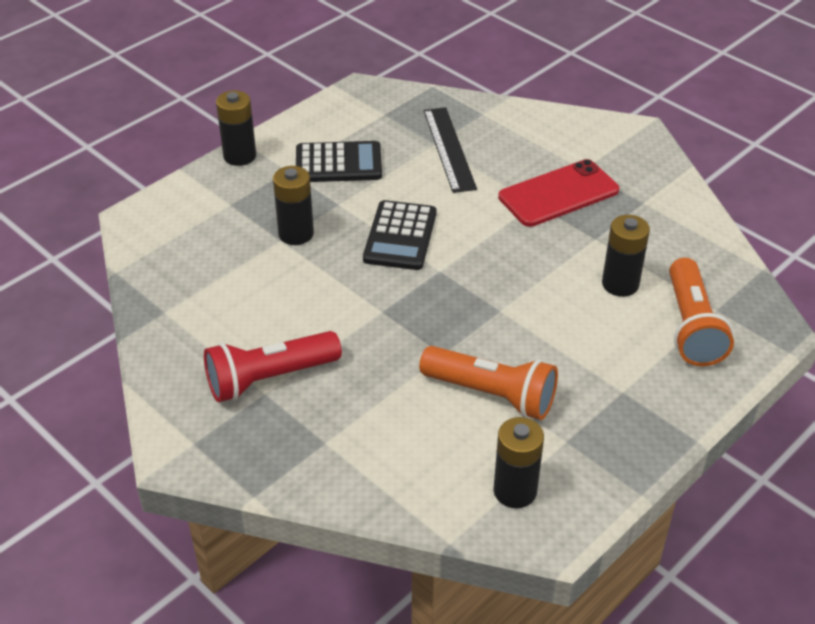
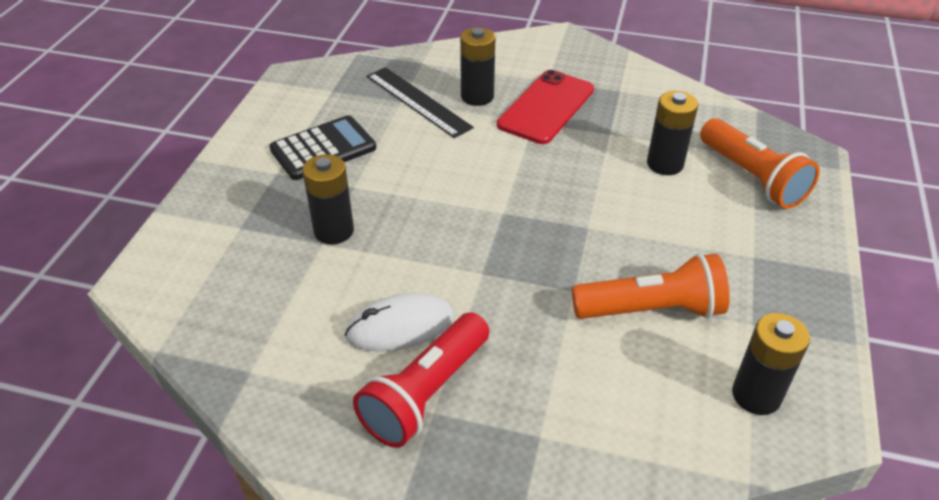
camera: 30 degrees left, 0 degrees up
black battery [216,90,256,166] -> black battery moved to [460,27,496,106]
black calculator [363,200,437,270] -> none
none -> white mouse [345,293,454,352]

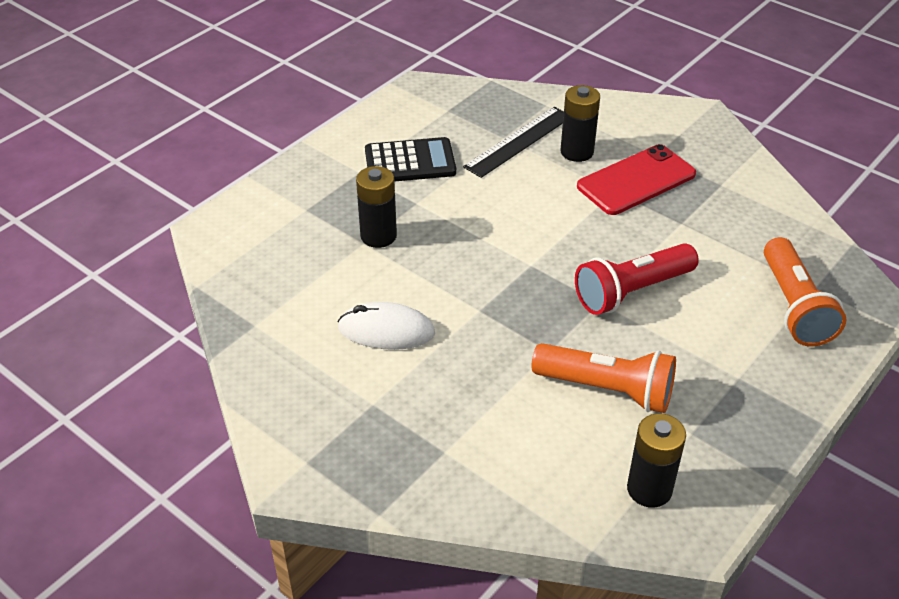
camera: 25 degrees right, 0 degrees up
red flashlight [353,312,489,448] -> red flashlight moved to [575,243,699,315]
black ruler [367,67,474,138] -> black ruler turned 60 degrees clockwise [463,107,564,178]
black battery [647,91,698,175] -> none

